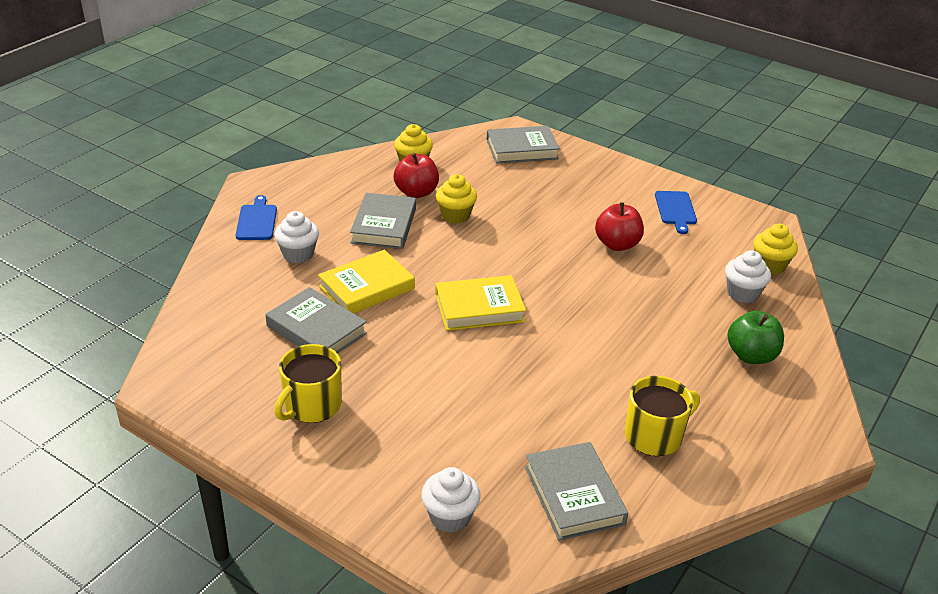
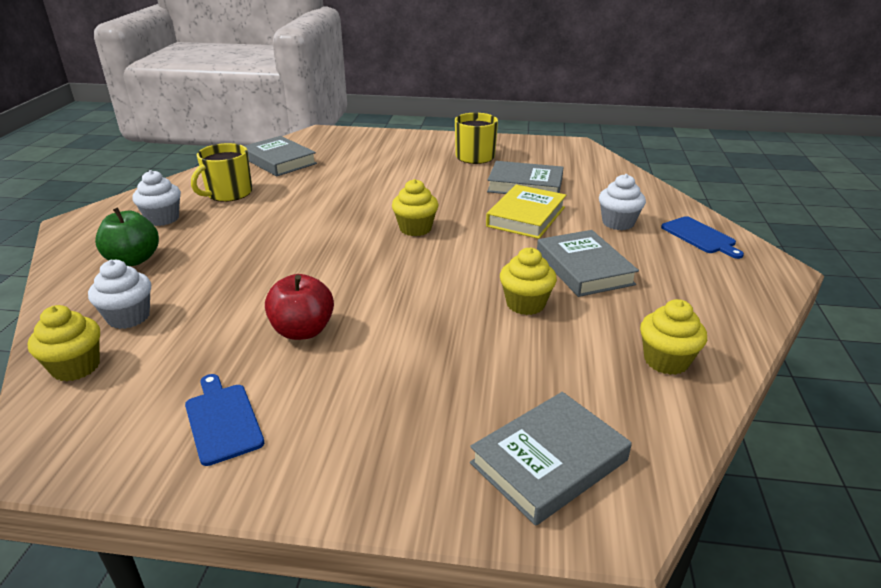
camera: 155 degrees right, 5 degrees down
red apple [393,153,439,198] -> none
white cupcake [421,467,481,533] -> white cupcake moved to [132,170,181,226]
yellow book [435,275,526,331] -> yellow cupcake [392,179,438,236]

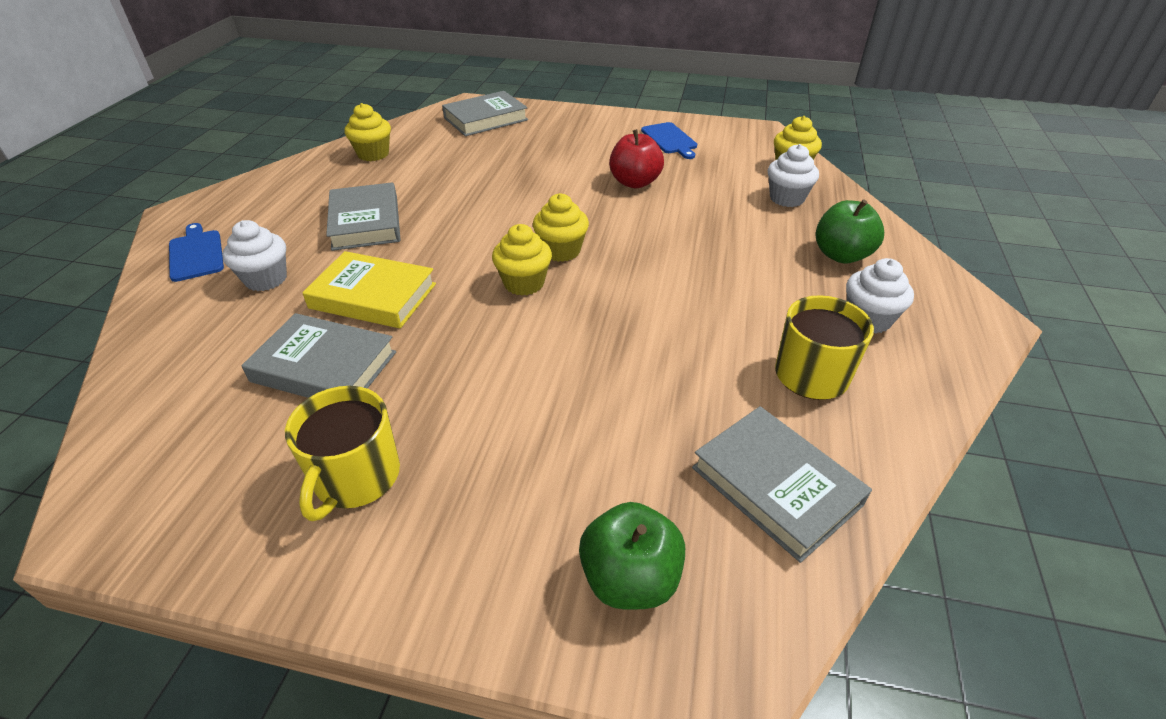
camera: 175 degrees left, 10 degrees up
yellow book [486,184,566,239] -> yellow book turned 75 degrees clockwise [302,251,436,328]
yellow cupcake [500,247,557,315] -> yellow cupcake moved to [533,193,589,262]
none -> green apple [579,502,685,610]

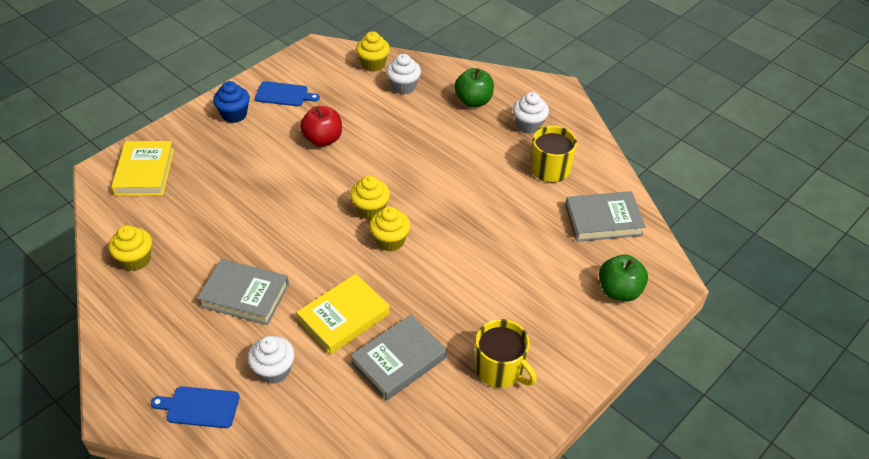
camera: 60 degrees left, 5 degrees up
grey book [442,91,528,136] -> yellow book [111,141,174,196]
none -> blue cupcake [213,81,250,123]

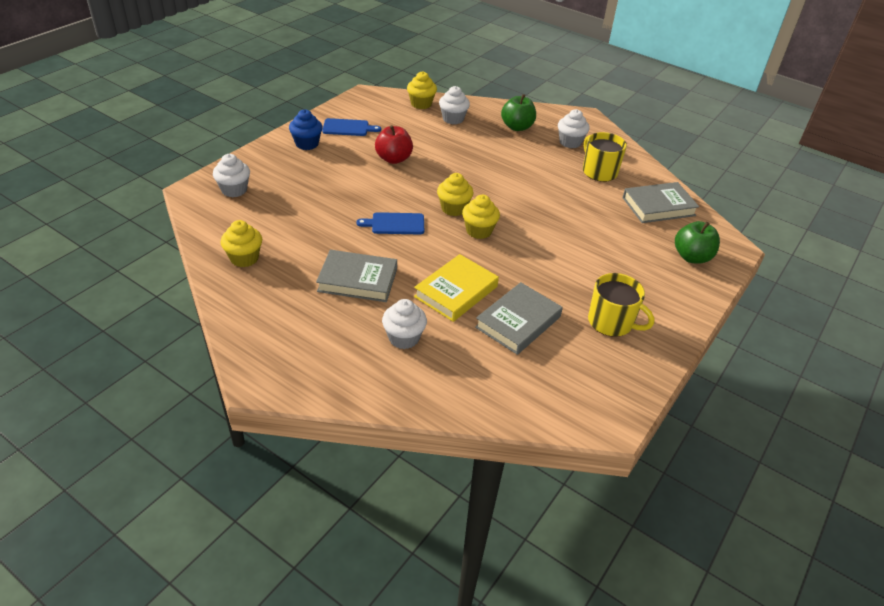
camera: 10 degrees left, 5 degrees down
yellow book [111,141,174,196] -> white cupcake [213,154,250,197]
blue cutting board [151,386,239,428] -> blue cutting board moved to [356,212,424,234]

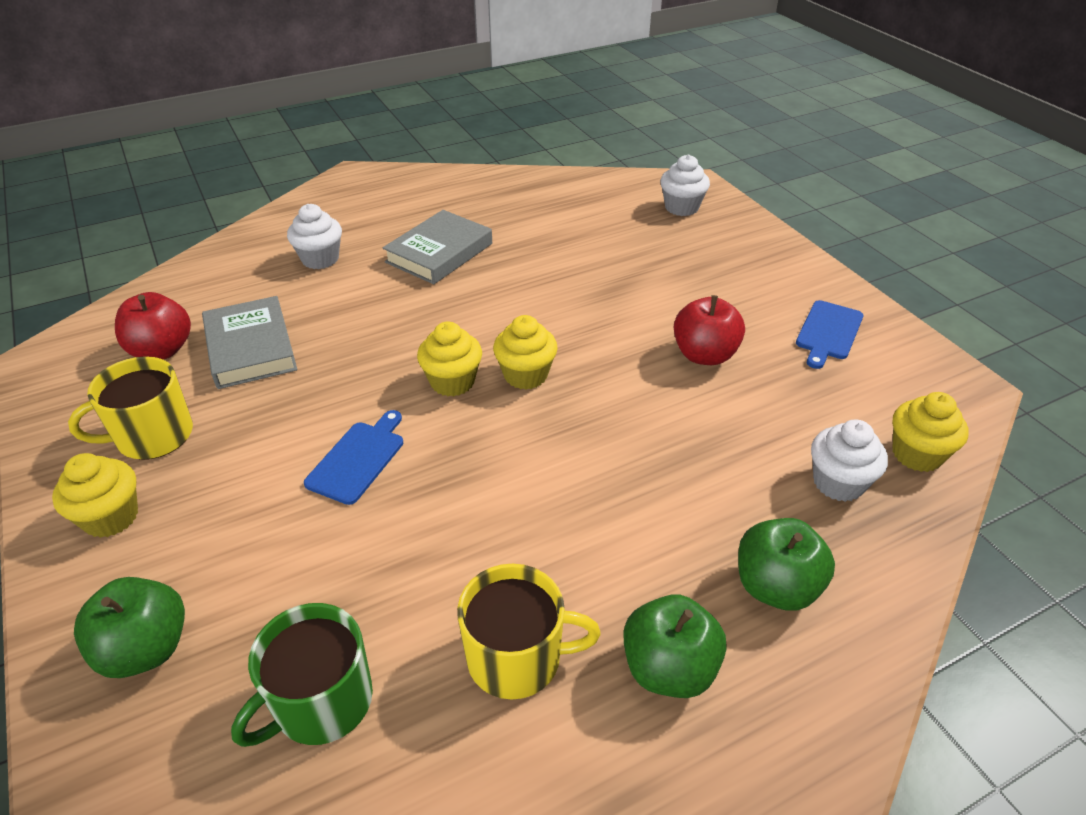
camera: 120 degrees right, 0 degrees up
yellow cupcake [221,220,262,267] -> yellow cupcake moved to [52,453,138,538]
blue cupcake [289,109,323,150] -> none
blue cutting board [356,212,424,234] -> blue cutting board moved to [304,410,403,505]
yellow book [414,254,499,322] -> none
white cupcake [558,109,590,148] -> green apple [623,594,727,698]
grey book [623,182,699,223] -> green mug [231,603,373,747]
none -> red apple [115,292,191,359]

